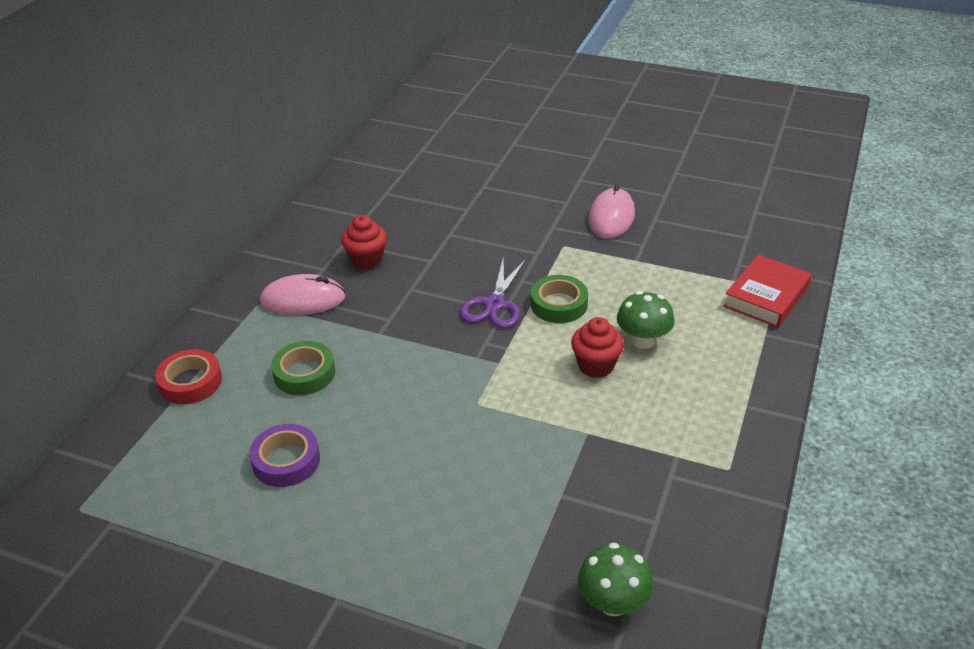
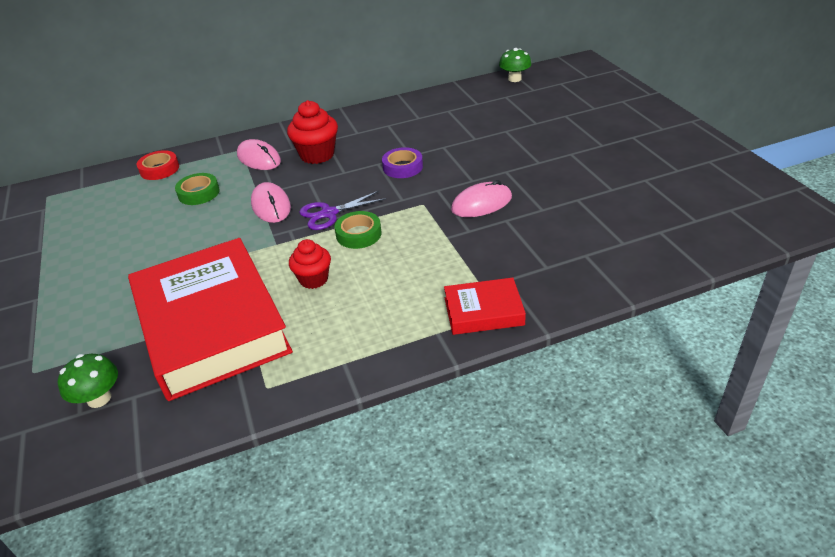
camera: 50 degrees right, 0 degrees up
purple tape [249,424,320,487] -> purple tape moved to [382,147,423,178]
red cupcake [341,215,387,270] -> red cupcake [287,100,338,164], size x1.52
green mushroom [617,291,675,349] -> green mushroom moved to [499,48,531,82]
none -> red book [128,238,293,401]
none -> pink mouse [251,182,291,223]

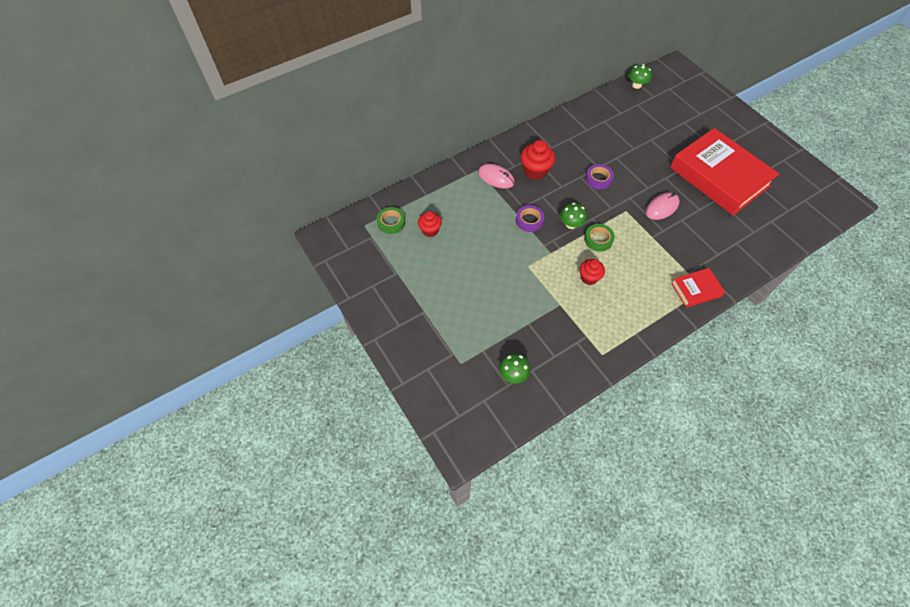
camera: 15 degrees left, 20 degrees up
red book [128,238,293,401] -> red book moved to [670,128,779,215]
red tape [137,150,179,180] -> none
green tape [175,173,220,205] -> green tape moved to [377,207,405,234]
pink mouse [251,182,291,223] -> purple tape [516,205,544,232]
purple scissors [299,191,387,230] -> green mushroom [560,203,587,229]
none -> red cupcake [418,211,442,237]

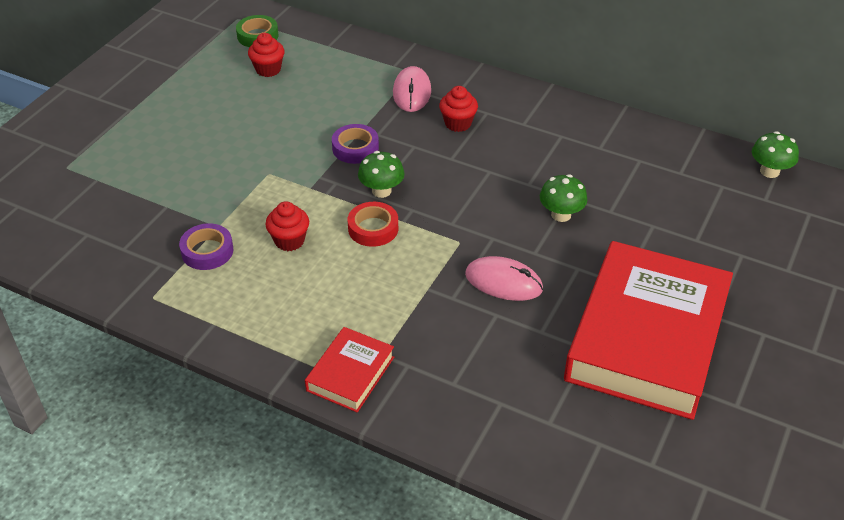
camera: 60 degrees right, 15 degrees down
green mushroom [499,353,530,384] -> green mushroom moved to [540,174,587,222]
red cupcake [521,140,555,180] -> red cupcake [439,86,478,132], size x0.66
green tape [584,224,615,252] -> red tape [348,202,398,247]
purple tape [585,164,614,189] -> purple tape moved to [179,223,233,270]
red book [671,268,725,308] -> red book turned 75 degrees clockwise [305,327,394,412]

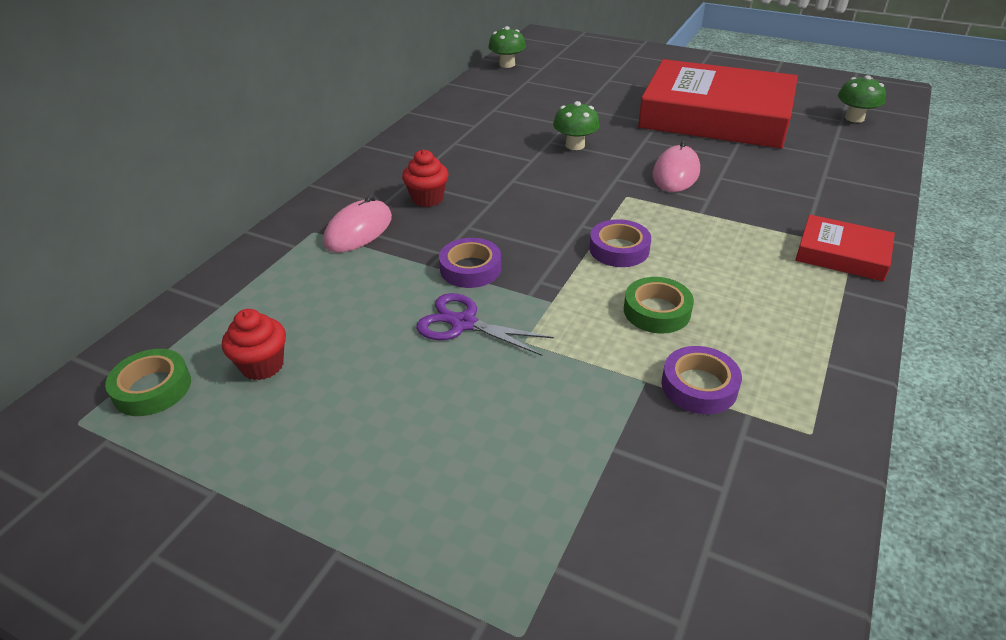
camera: 90 degrees left, 5 degrees down
red cupcake [265,201,309,251] -> green tape [624,277,694,334]
red tape [348,202,398,247] -> purple tape [589,219,651,267]
green mushroom [358,151,404,198] -> green mushroom moved to [838,75,886,123]
pink mouse [393,66,431,112] -> pink mouse turned 60 degrees counterclockwise [323,195,392,252]
none -> purple scissors [416,293,554,356]

